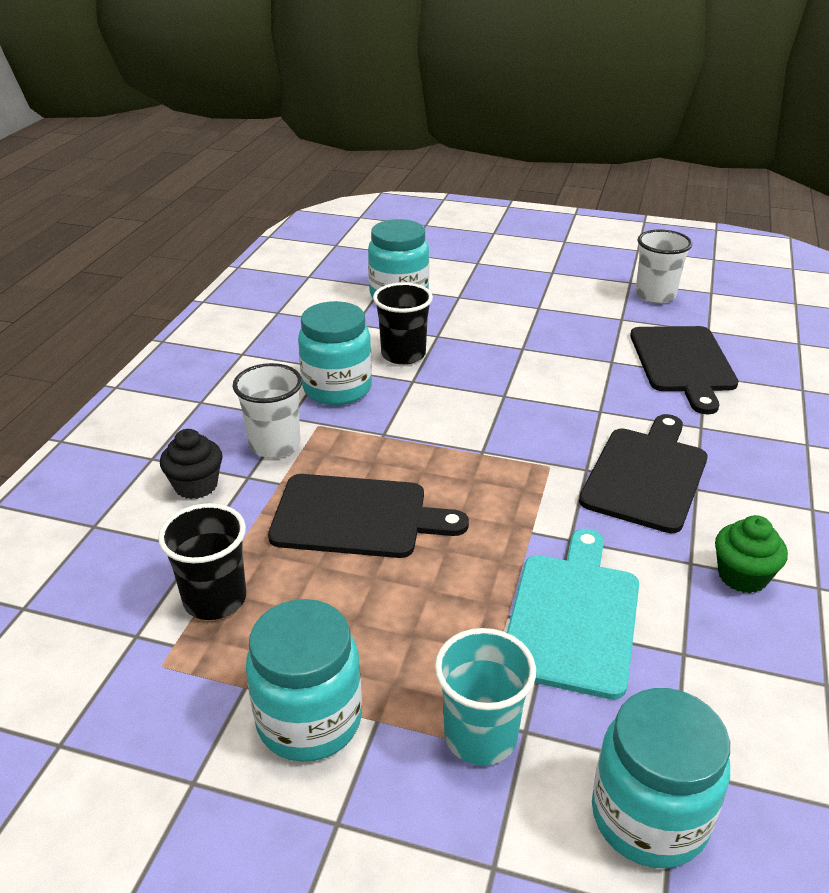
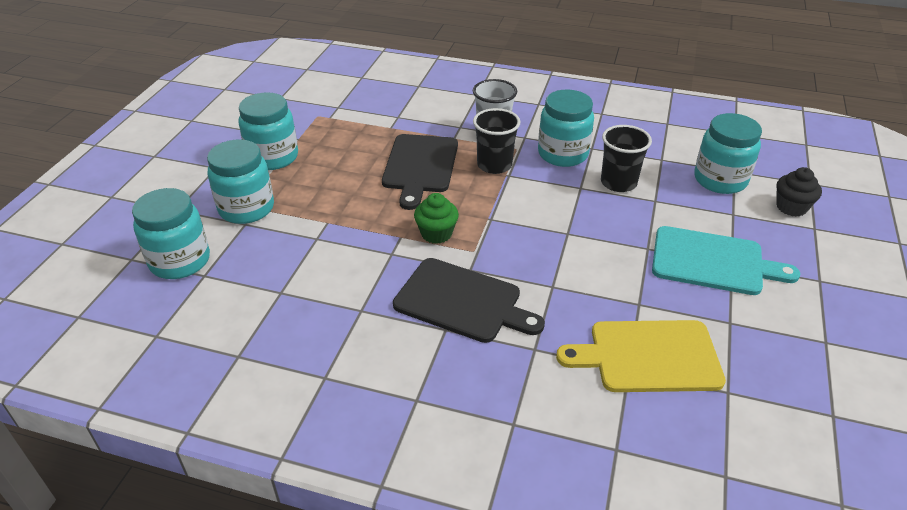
camera: 90 degrees right, 5 degrees up
black cup [158,503,246,620] -> black cup moved to [473,108,520,174]
black cupcake [160,429,223,499] -> black cupcake moved to [776,167,822,217]
turquoise cup [435,628,536,765] -> turquoise jar [207,139,274,224]
turquoise cutting board [507,529,639,700] -> turquoise cutting board moved to [652,226,800,295]
black cutting board [630,326,738,414] -> yellow cutting board [556,320,726,392]
white cup [635,230,692,304] -> none
green cupcake [715,515,788,593] -> green cupcake moved to [414,193,459,244]

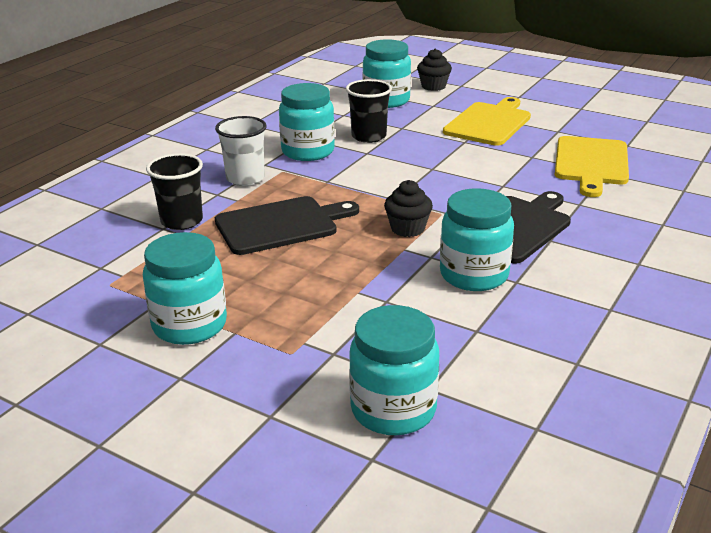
camera: 75 degrees left, 10 degrees down
turquoise jar [207,139,274,224] -> turquoise jar moved to [440,188,514,291]
black cutting board [382,134,458,210] -> black cutting board turned 45 degrees counterclockwise [215,196,359,255]
green cupcake [414,193,459,244] -> black cupcake [384,180,433,237]
black cup [473,108,520,174] -> black cup moved to [146,153,203,230]
turquoise cutting board [652,226,800,295] -> yellow cutting board [443,97,531,146]

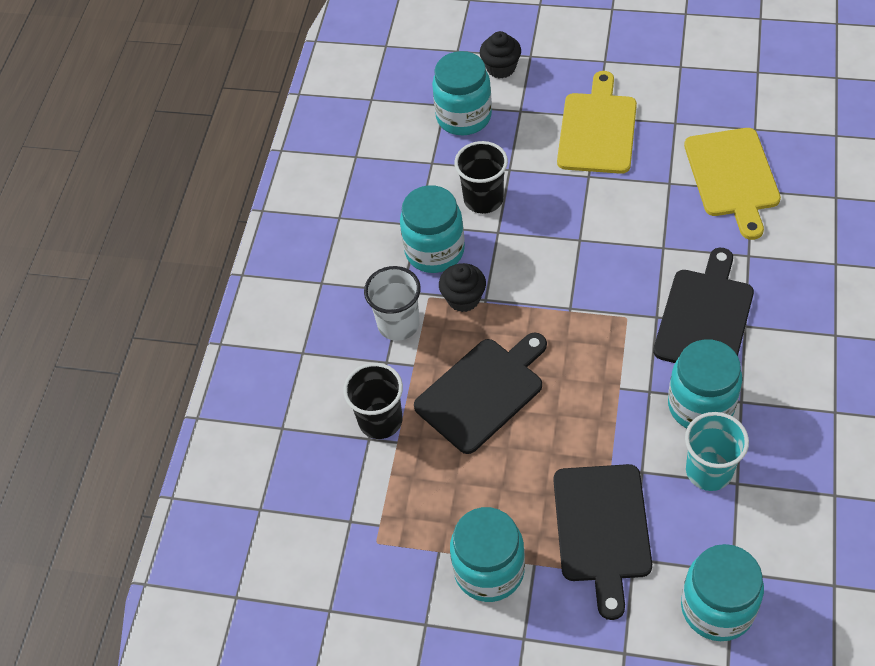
camera: 15 degrees left, 25 degrees up
black cupcake [384,180,433,237] -> black cupcake moved to [439,263,486,312]
none -> black cutting board [553,464,652,620]
none -> turquoise cup [685,412,749,491]

